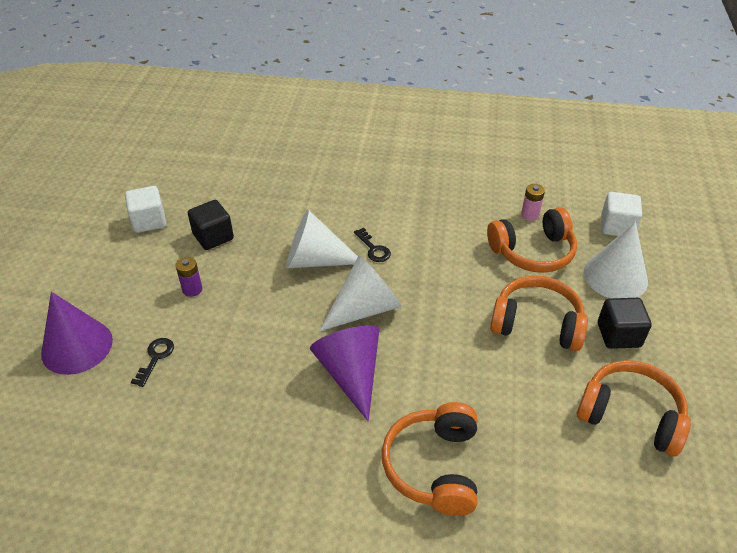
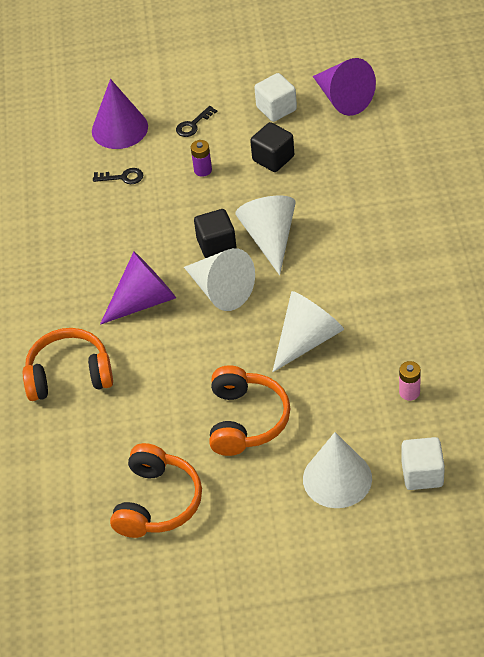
camera: 80 degrees right, 5 degrees up
black key [354,228,391,262] -> black key moved to [176,106,217,137]
orange headphones [487,207,577,273] -> none
black cube [598,298,652,349] -> black cube moved to [194,209,236,258]
none -> white cone [272,291,344,372]
none -> purple cone [313,58,376,116]

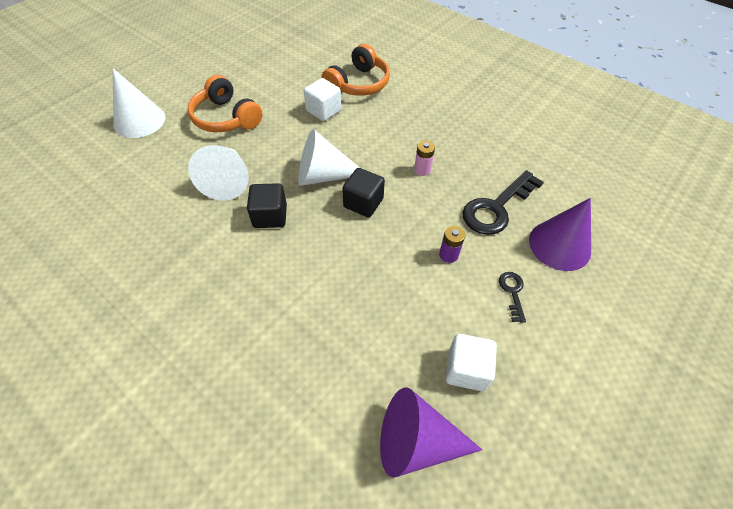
camera: 130 degrees right, 5 degrees up
black key [93,168,143,184] -> black key [463,170,544,235], size x2.06
purple cone [100,252,176,325] -> none
orange headphones [110,443,202,538] -> none
white cone [235,196,296,275] -> none
black cube [250,122,294,172] -> black cube moved to [247,183,287,228]
pink battery [399,361,421,401] -> pink battery moved to [414,141,435,176]
white cube [401,437,445,490] -> white cube moved to [304,78,341,121]

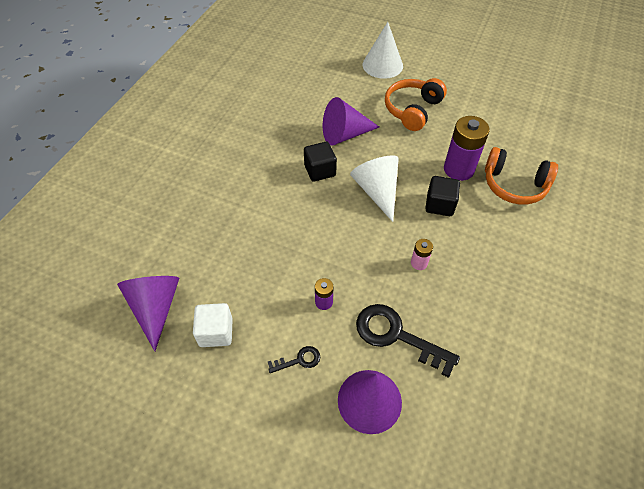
camera: 75 degrees right, 0 degrees up
white cone [188,145,249,201] -> purple cone [323,97,379,146]
white cube [304,78,341,121] -> purple battery [444,116,490,181]
black cube [342,168,385,217] -> black cube moved to [425,176,460,216]

